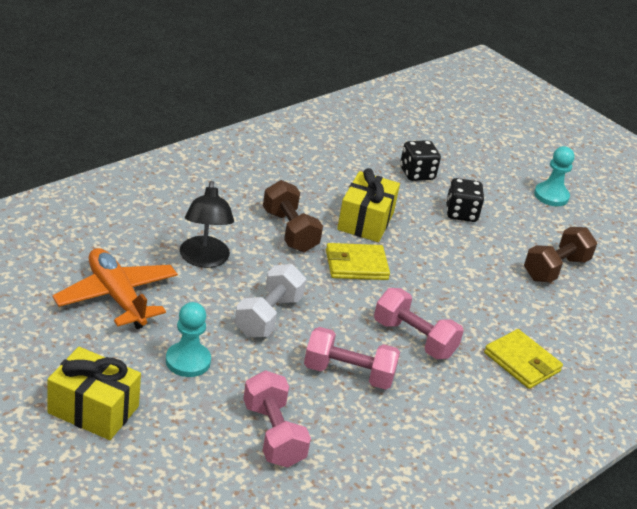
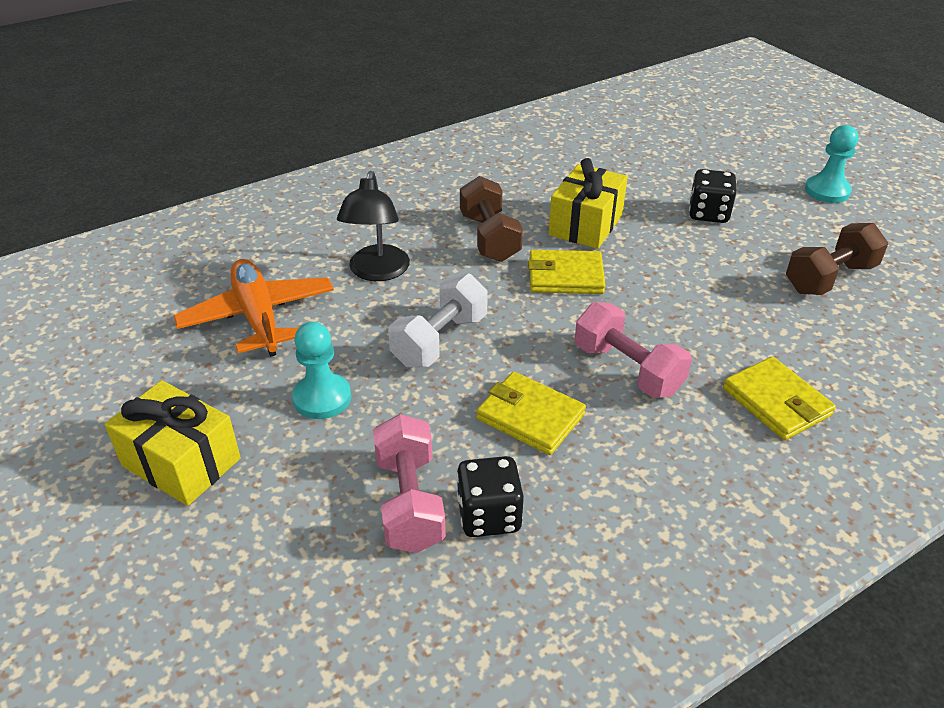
camera: 15 degrees right, 5 degrees up
pink dumbbell [304,327,400,390] -> yellow wallet [476,372,586,455]
black dice [400,140,441,181] -> black dice moved to [457,456,524,537]

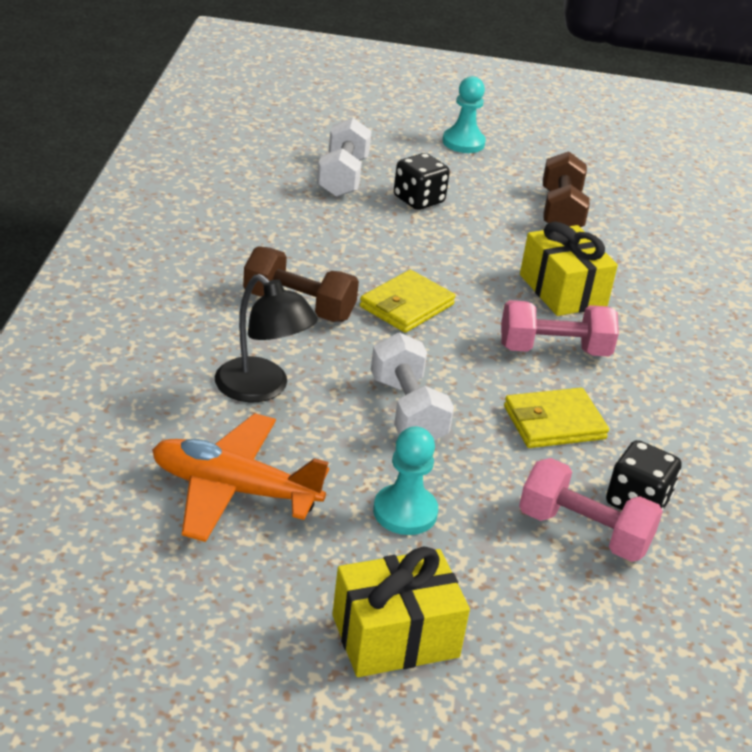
camera: 55 degrees left, 5 degrees down
yellow gift [549,158,628,249] -> yellow gift moved to [520,222,618,316]
yellow wallet [723,357,836,440] -> none
none -> white dumbbell [317,118,372,197]

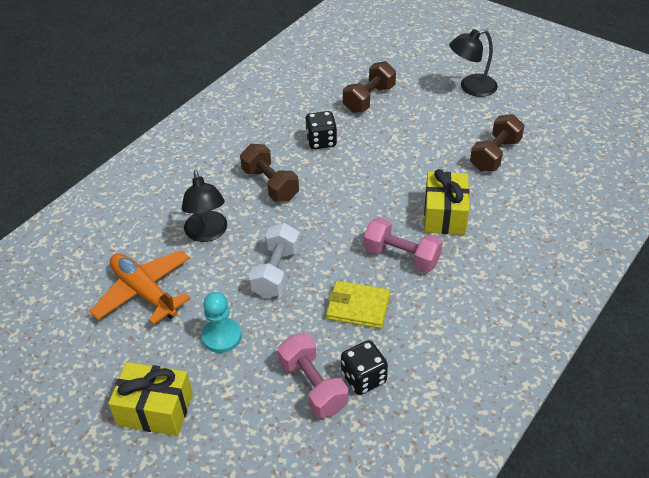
camera: 35 degrees right, 10 degrees up
white dumbbell [317,118,372,197] -> brown dumbbell [343,61,396,113]
yellow wallet [360,270,455,333] -> none
black dice [394,153,450,210] -> black dice moved to [305,111,337,149]
turquoise pawn [442,76,486,153] -> black lamp [449,29,498,97]

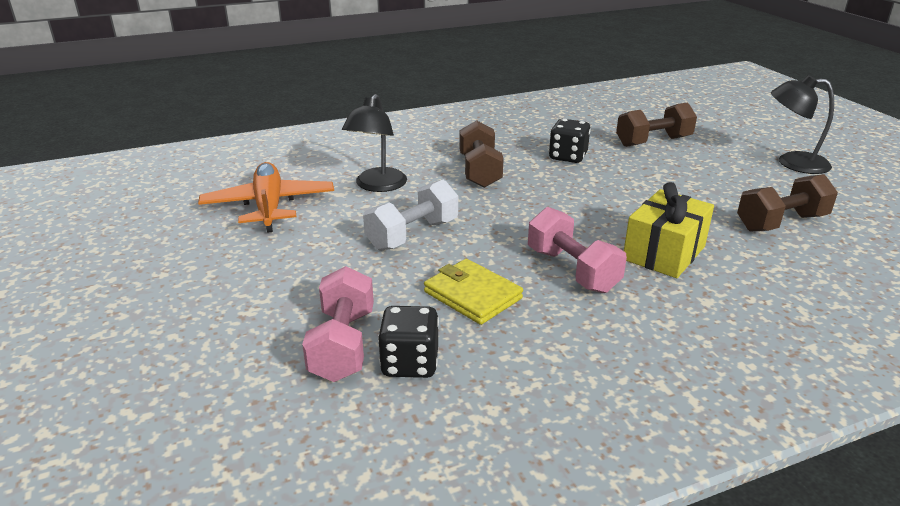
camera: 30 degrees right, 15 degrees down
yellow gift [108,362,193,436] -> none
turquoise pawn [202,292,242,353] -> none

